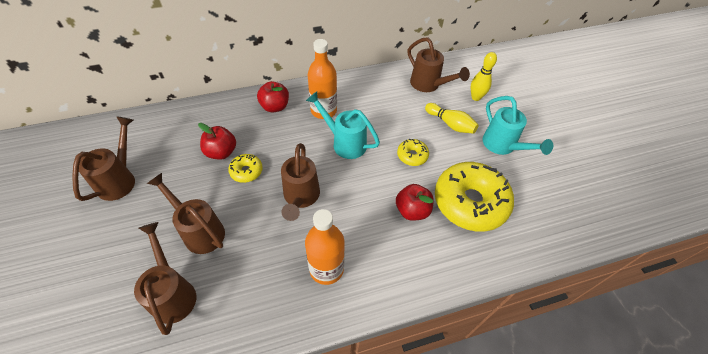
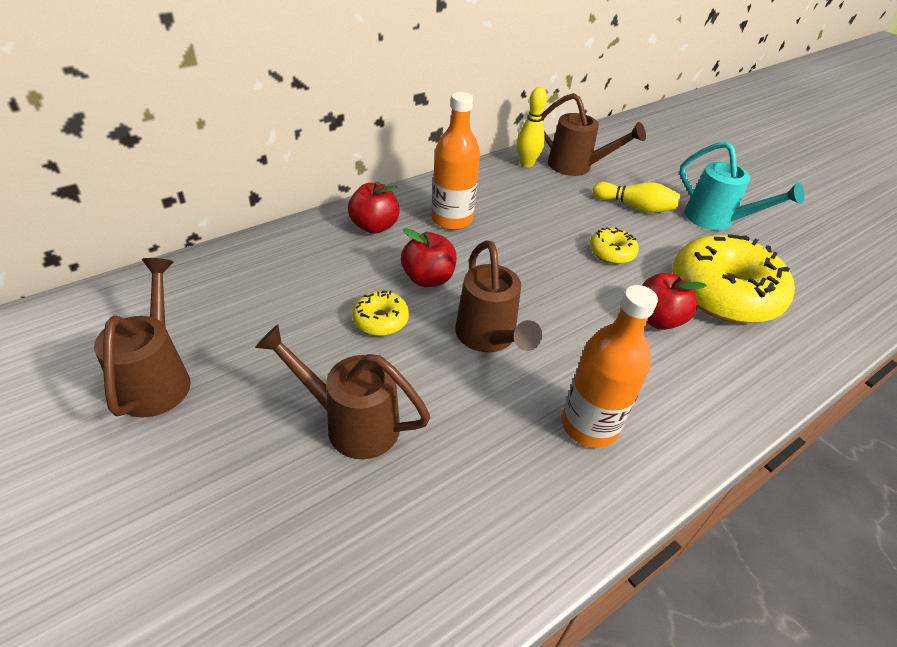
camera: 20 degrees left, 10 degrees down
brown watering can [134,222,196,335] -> none
red apple [198,123,236,160] -> red apple moved to [401,228,457,287]
turquoise watering can [306,92,380,159] -> none
yellow bowling pin [471,52,497,101] -> yellow bowling pin moved to [517,87,547,167]

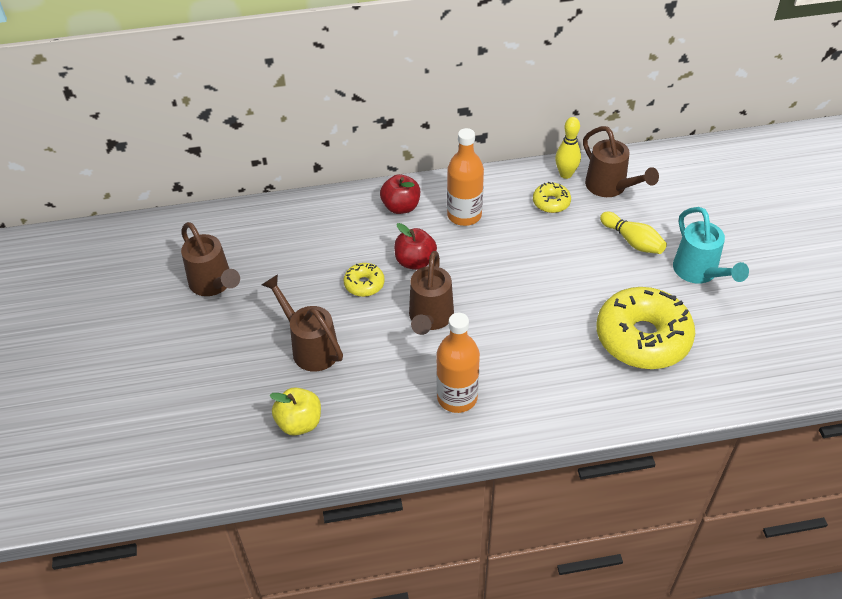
camera: 30 degrees right, 5 degrees up
brown watering can [94,258,191,418] -> brown watering can turned 120 degrees clockwise [181,222,240,296]
yellow donut [590,227,639,264] -> yellow donut moved to [533,182,571,213]
red apple [642,273,707,330] -> none
none -> yellow apple [269,387,321,436]

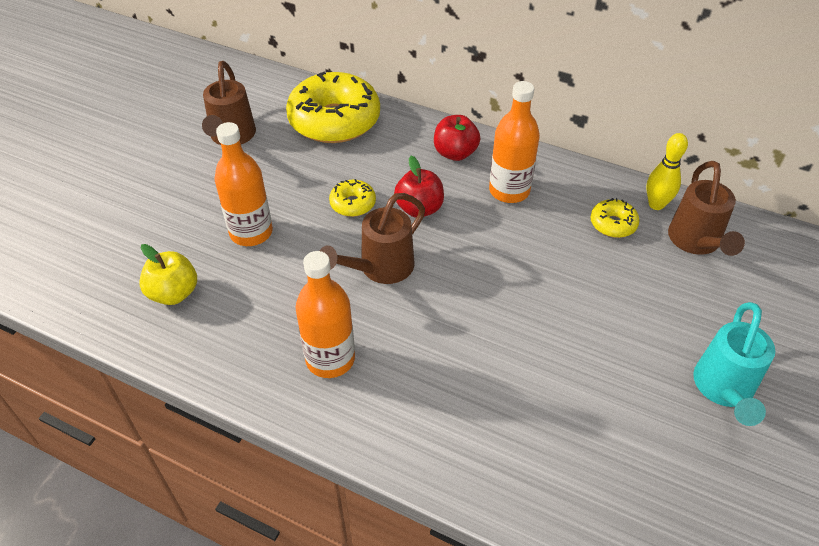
camera: 35 degrees right, 0 degrees up
brown watering can [262,274,343,372] -> orange bottle [214,122,273,246]
yellow donut [597,287,695,369] -> yellow donut moved to [286,71,380,143]
yellow bowling pin [600,212,667,254] -> none

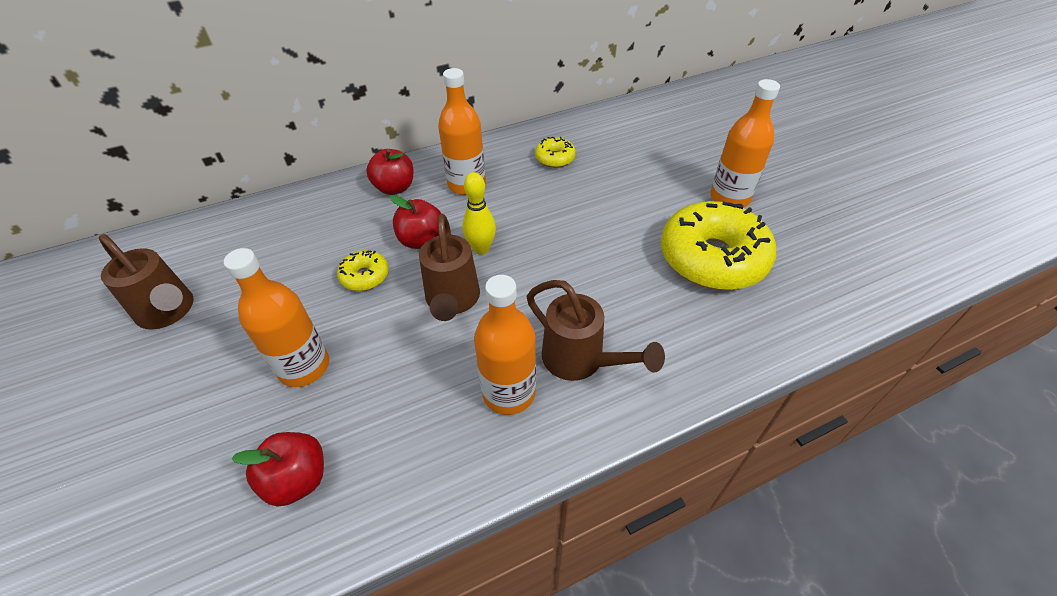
camera: 50 degrees left, 0 degrees up
yellow apple [139,244,197,305] -> red apple [232,432,324,507]
yellow donut [286,71,380,143] -> yellow donut moved to [661,201,776,290]
yellow bowling pin [646,133,688,210] -> yellow bowling pin moved to [462,172,496,255]
brown watering can [668,161,745,256] -> brown watering can moved to [527,280,665,381]
turquoise watering can [693,302,775,426] -> orange bottle [710,79,780,208]

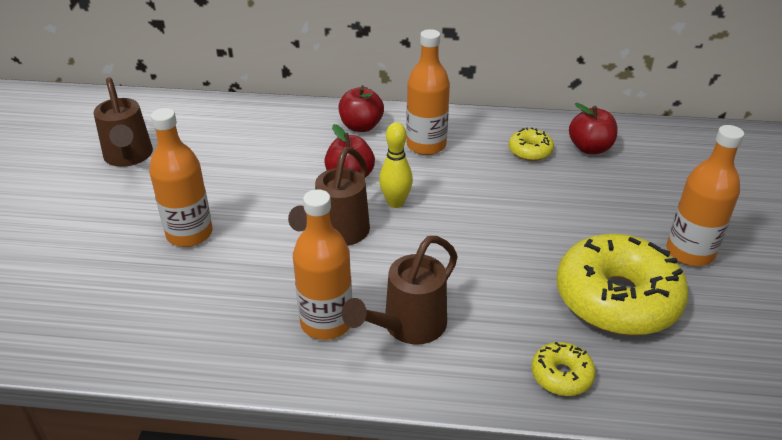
camera: 30 degrees right, 10 degrees down
red apple [232,432,324,507] -> red apple moved to [569,103,618,154]
yellow donut [337,250,389,291] -> yellow donut moved to [532,342,596,396]
brown watering can [527,280,665,381] -> brown watering can turned 60 degrees clockwise [342,236,458,345]

